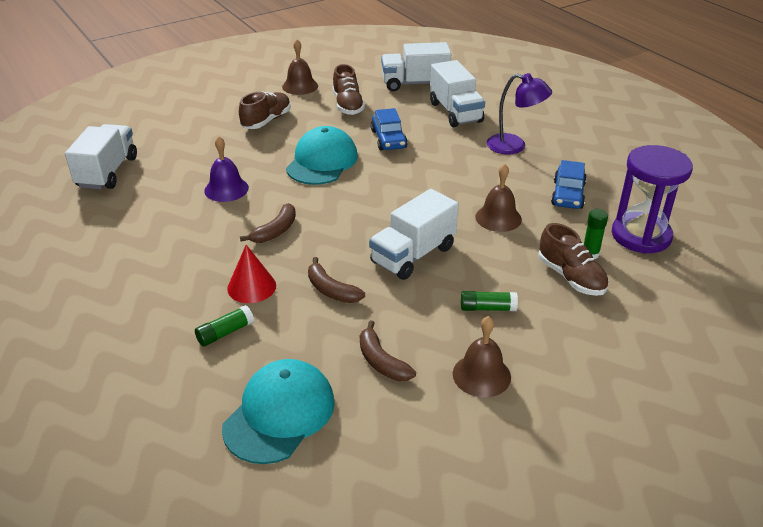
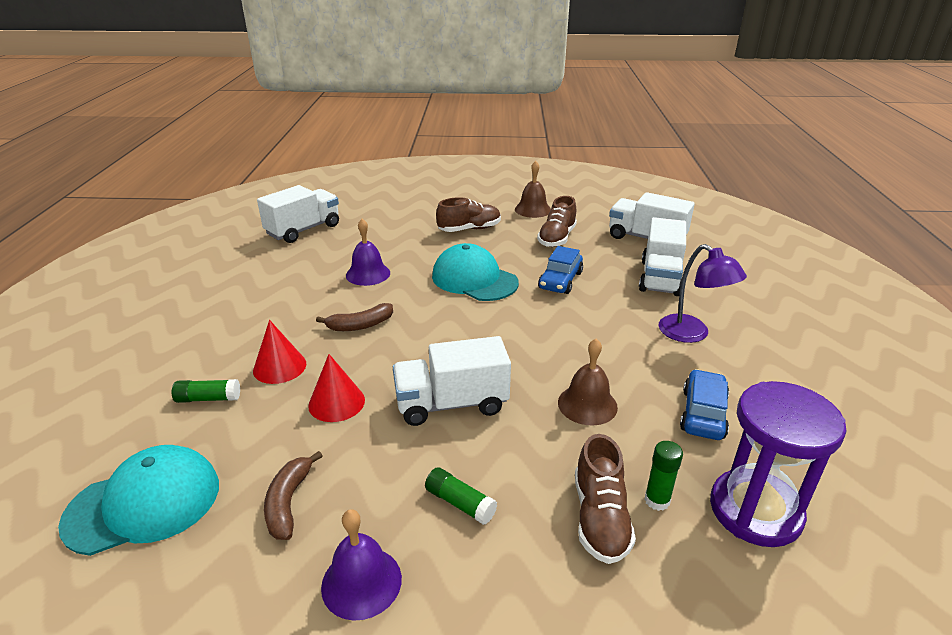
camera: 35 degrees right, 5 degrees down
turquoise cap [286,126,358,185] -> turquoise cap turned 105 degrees counterclockwise [432,243,519,301]
brown banana [308,257,365,303] -> red cone [308,354,365,422]
brown bell [453,316,511,397] -> purple bell [321,509,402,621]
blue car [551,160,587,209] -> blue car turned 150 degrees clockwise [680,369,729,440]

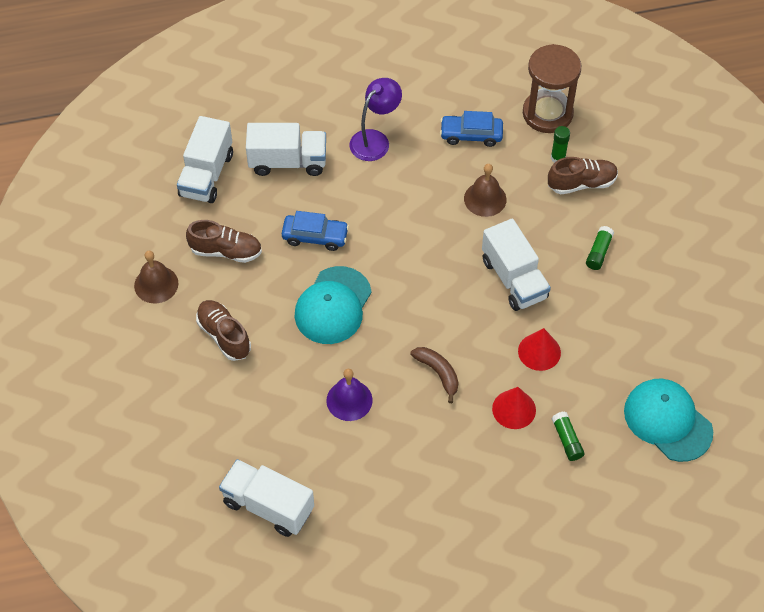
camera: 105 degrees left, 25 degrees up
brown banana [264,451,322,540] -> none
purple bell [321,509,402,621] -> none
purple hourglass [710,381,847,547] -> brown hourglass [523,44,581,133]

